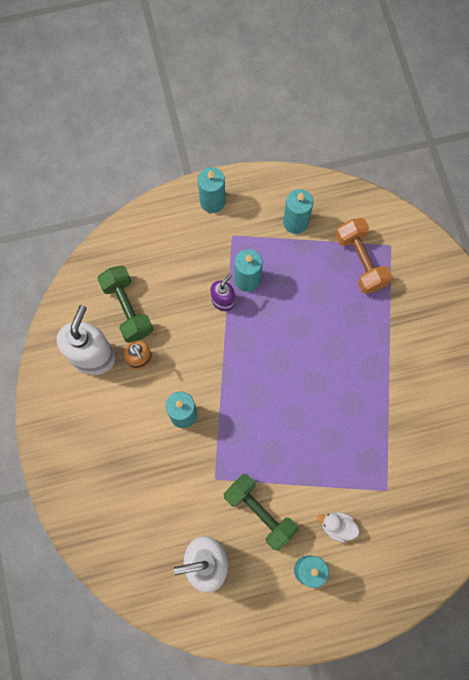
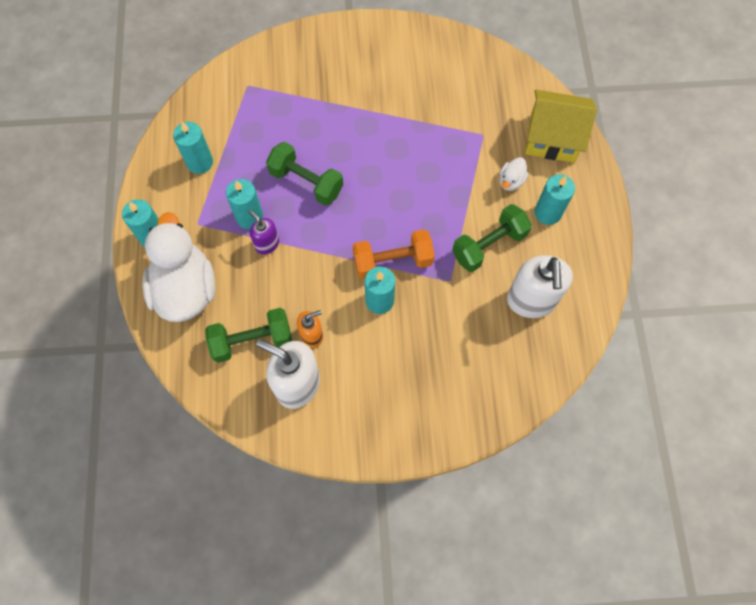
camera: 80 degrees left, 5 degrees down
orange dumbbell [336,218,393,294] -> orange dumbbell moved to [353,229,435,279]
none -> white duck [143,212,215,322]
none -> green dumbbell [266,142,343,206]
none -> yellow house [525,89,597,163]

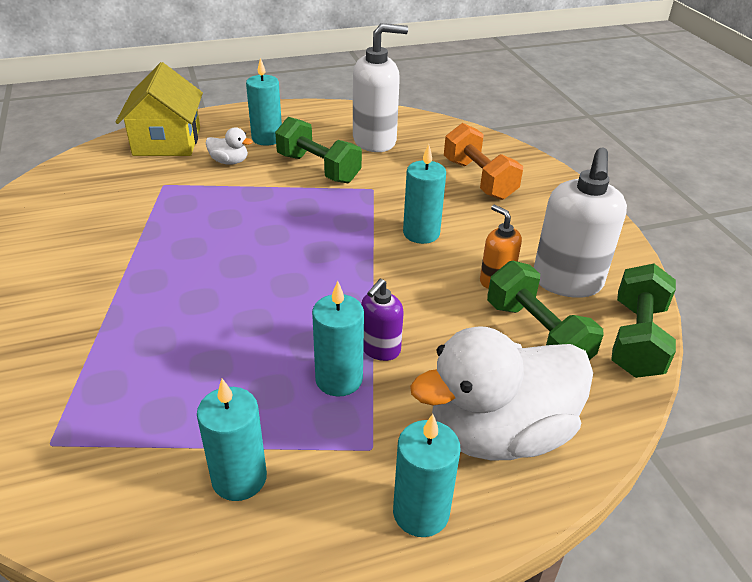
camera: 105 degrees left, 30 degrees down
green dumbbell [266,142,343,206] -> green dumbbell moved to [611,264,676,378]
orange dumbbell [353,229,435,279] -> orange dumbbell moved to [444,123,523,200]

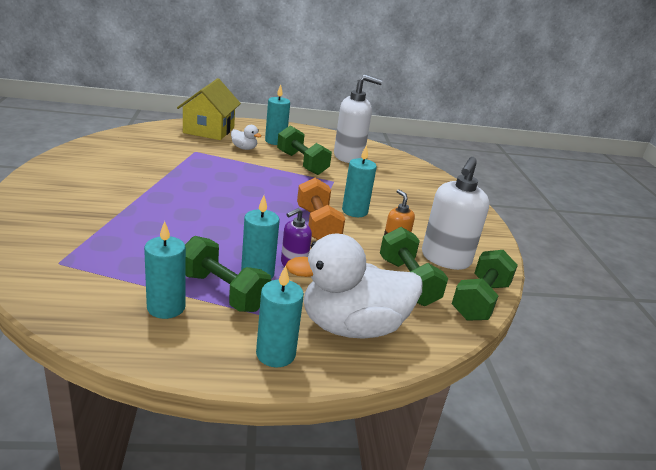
camera: 10 degrees right, 10 degrees down
orange dumbbell [444,123,523,200] -> orange dumbbell moved to [297,178,345,240]
none -> green dumbbell [185,236,271,312]

